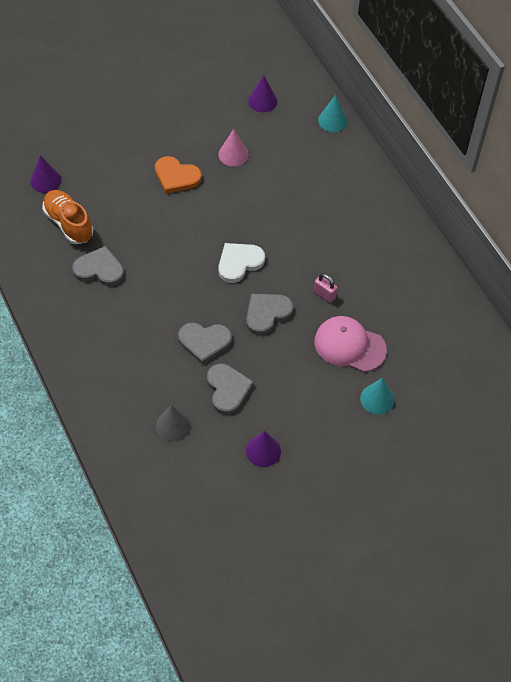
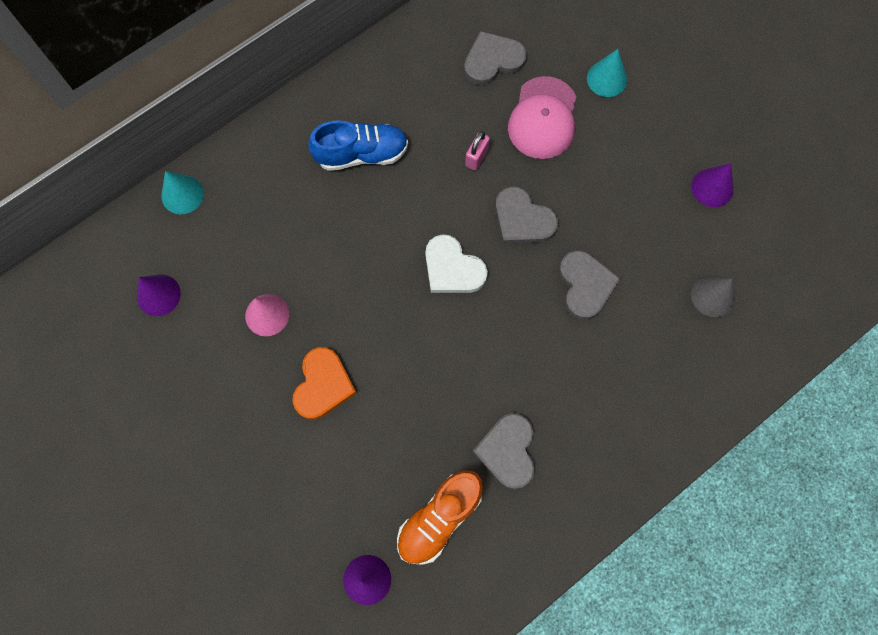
camera: 100 degrees left, 15 degrees up
grey heart [207,364,254,415] -> grey heart moved to [464,31,527,85]
none -> blue shoe [308,120,408,171]

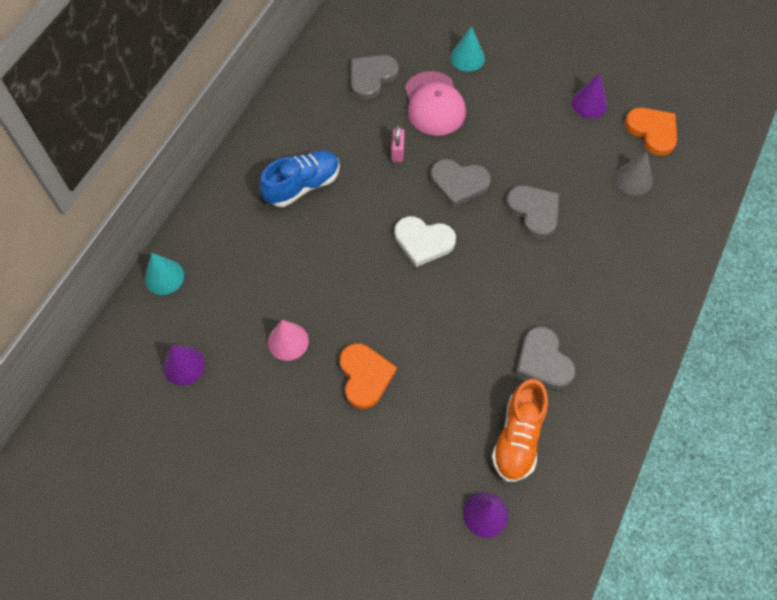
camera: 25 degrees left, 10 degrees down
none -> orange heart [625,108,677,156]

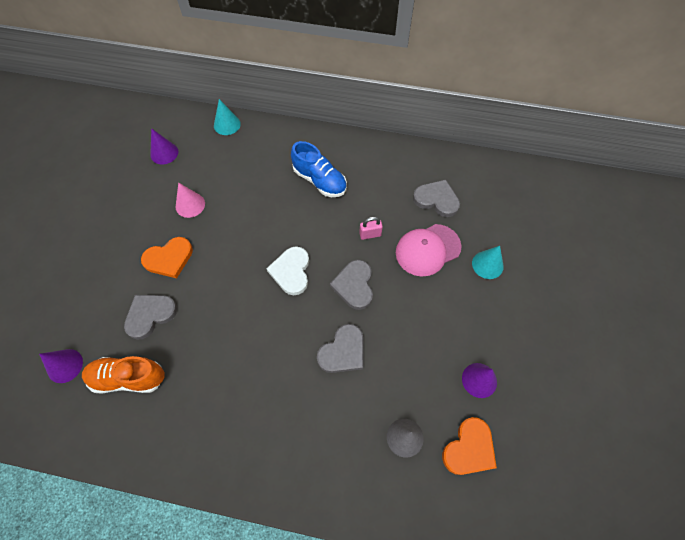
camera: 75 degrees right, 0 degrees up
grey heart [516,326,575,389] -> grey heart moved to [124,295,177,340]

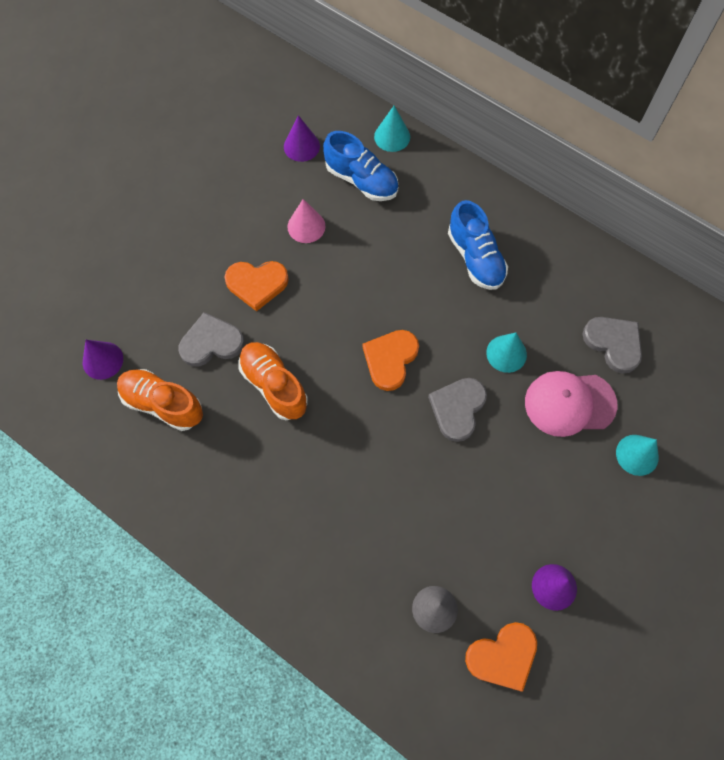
camera: 25 degrees right, 5 degrees up
white heart [266,246,309,295] -> orange heart [363,330,419,391]
grey heart [317,324,364,373] -> none
pink padlock [359,217,383,240] -> turquoise cone [486,333,527,373]
none -> orange shoe [239,342,308,420]
none -> blue shoe [323,131,398,201]

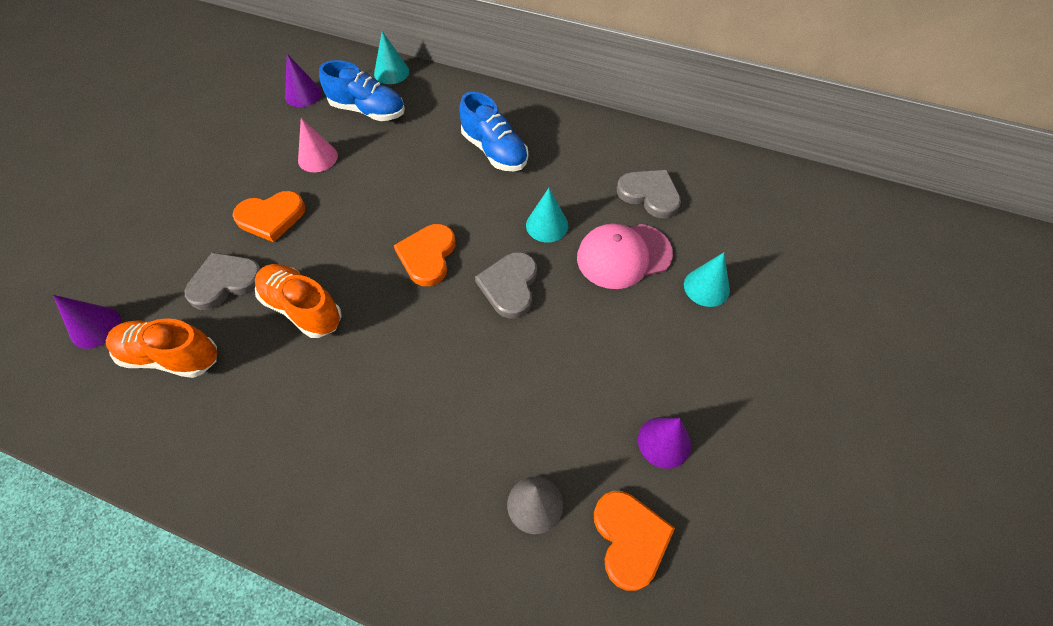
camera: 15 degrees left, 10 degrees down
orange heart [465,622,537,692] -> orange heart turned 60 degrees counterclockwise [594,491,675,591]

